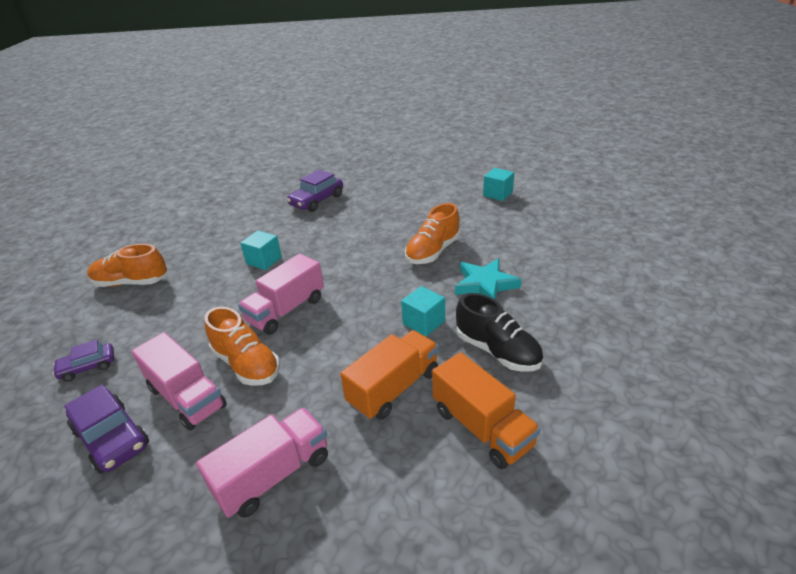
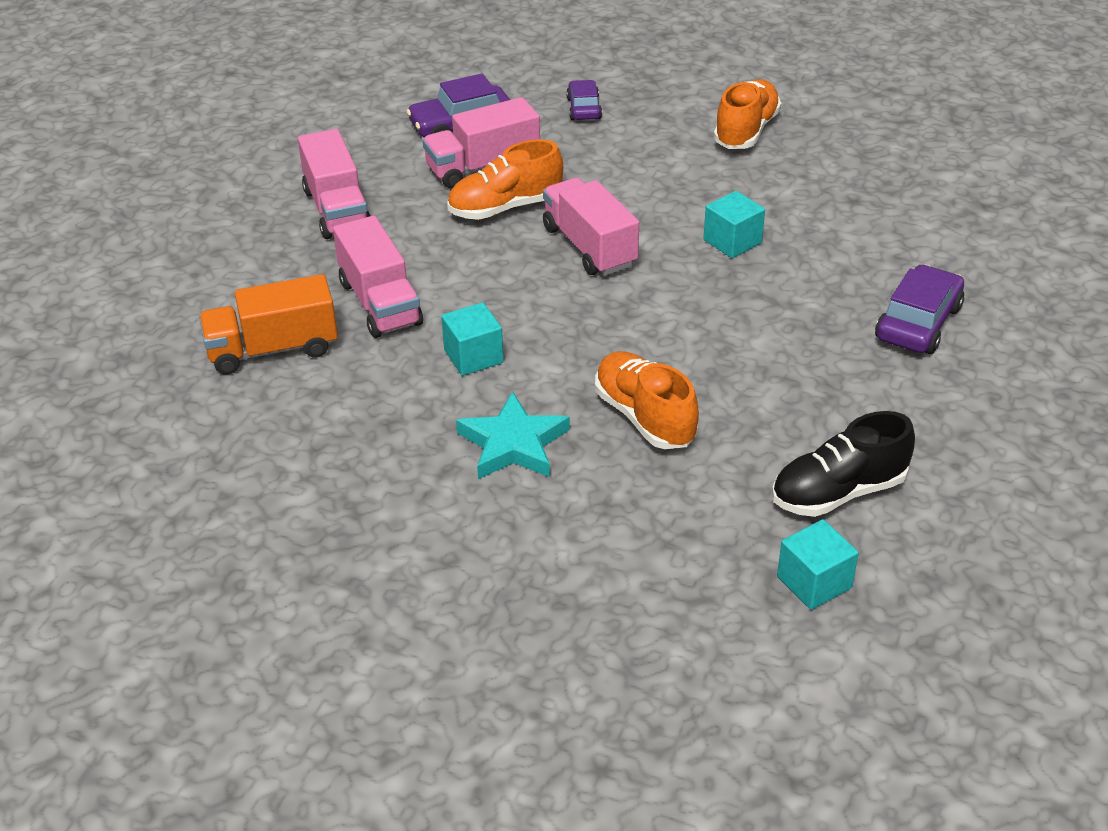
camera: 110 degrees right, 5 degrees up
purple car [287,169,343,212] -> purple car turned 60 degrees clockwise [875,264,964,354]
orange truck [340,330,439,420] -> pink truck [333,216,423,338]
black shoe [456,293,543,372] -> black shoe moved to [772,411,915,517]

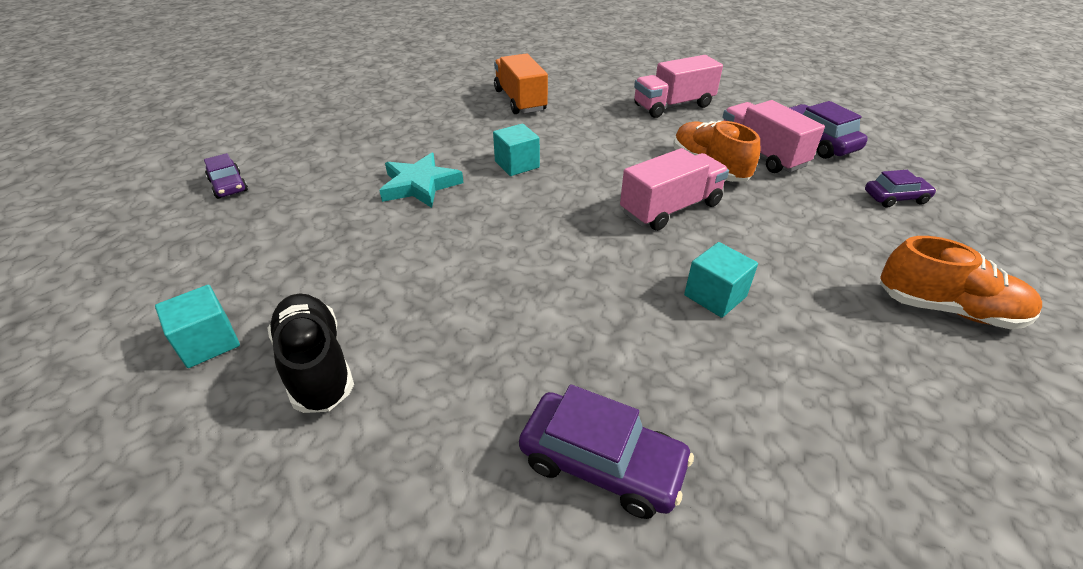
camera: 85 degrees right, 0 degrees up
pink truck [333,216,423,338] -> none
orange shoe [595,351,699,449] -> none
none -> purple car [204,153,248,199]

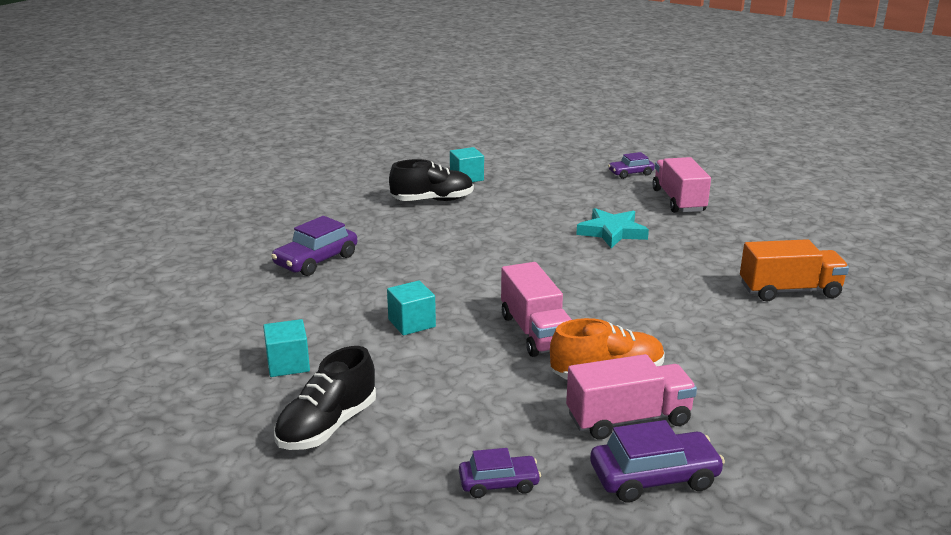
camera: 105 degrees right, 15 degrees down
turquoise cube [493,124,540,176] -> turquoise cube moved to [263,319,310,377]
pink truck [634,55,723,118] -> pink truck moved to [652,157,711,213]
purple car [865,170,936,208] -> purple car turned 105 degrees counterclockwise [459,448,541,498]
orange shoe [880,236,1042,329] -> black shoe [274,346,376,450]

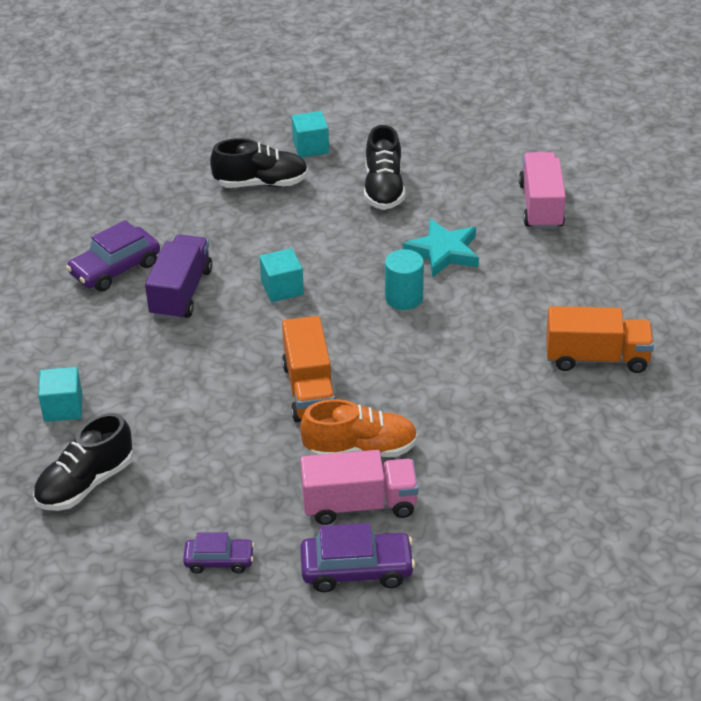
camera: 10 degrees right, 15 degrees up
turquoise cube [387,281,436,335] -> turquoise cube moved to [259,248,304,302]
pink truck [501,262,572,357] -> orange truck [282,316,336,422]
purple car [608,152,655,179] -> none
none -> purple truck [145,235,212,321]
none -> black shoe [364,125,405,210]
none -> turquoise cylinder [385,249,424,310]

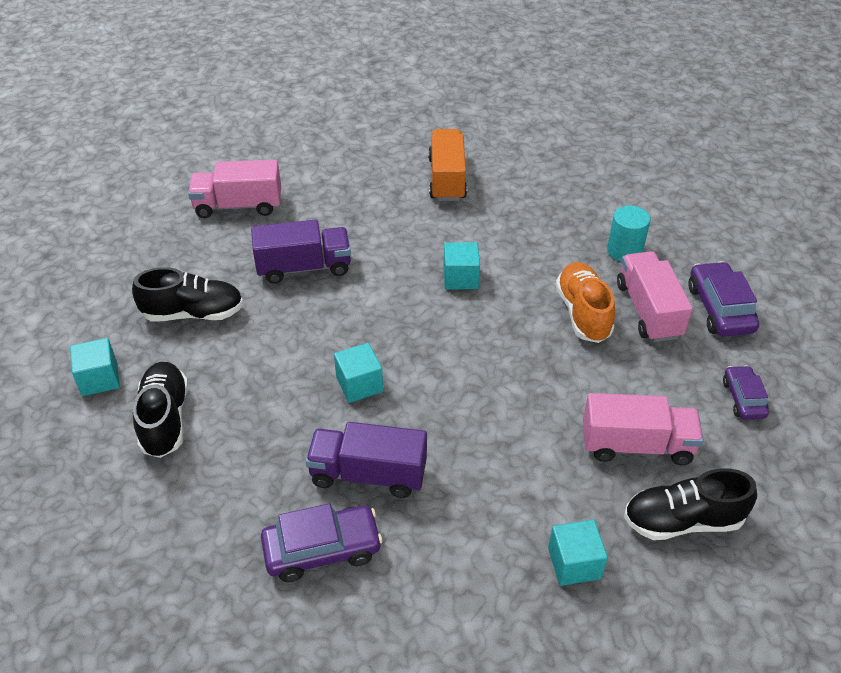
camera: 95 degrees left, 5 degrees up
black shoe [33,413,133,511] -> black shoe turned 135 degrees clockwise [624,468,757,540]
purple car [66,220,160,292] -> purple car turned 60 degrees counterclockwise [261,503,383,582]
orange truck [282,316,336,422] -> none
turquoise cylinder [385,249,424,310] -> turquoise cylinder moved to [607,206,650,262]
turquoise star [403,219,479,278] -> purple truck [251,220,351,284]
none -> turquoise cube [443,242,480,290]
none -> pink truck [583,393,704,465]

